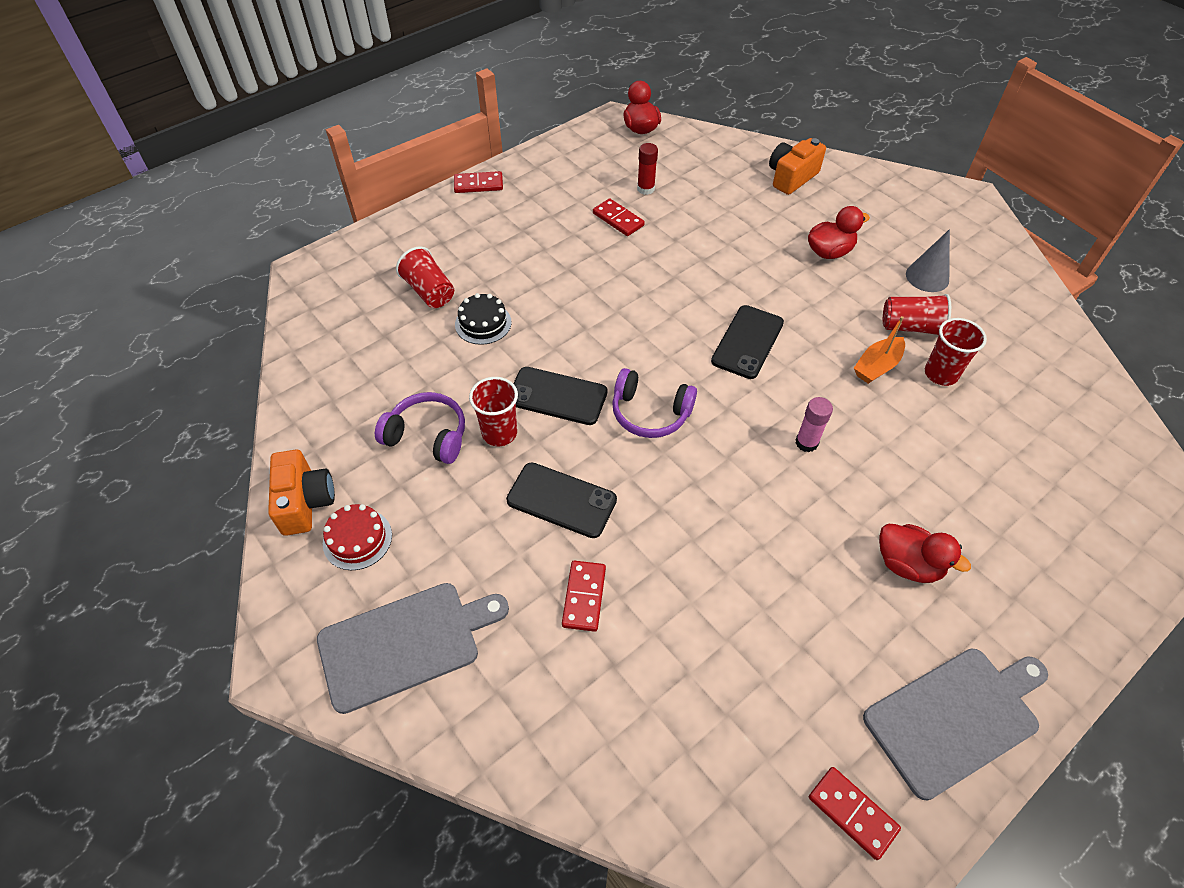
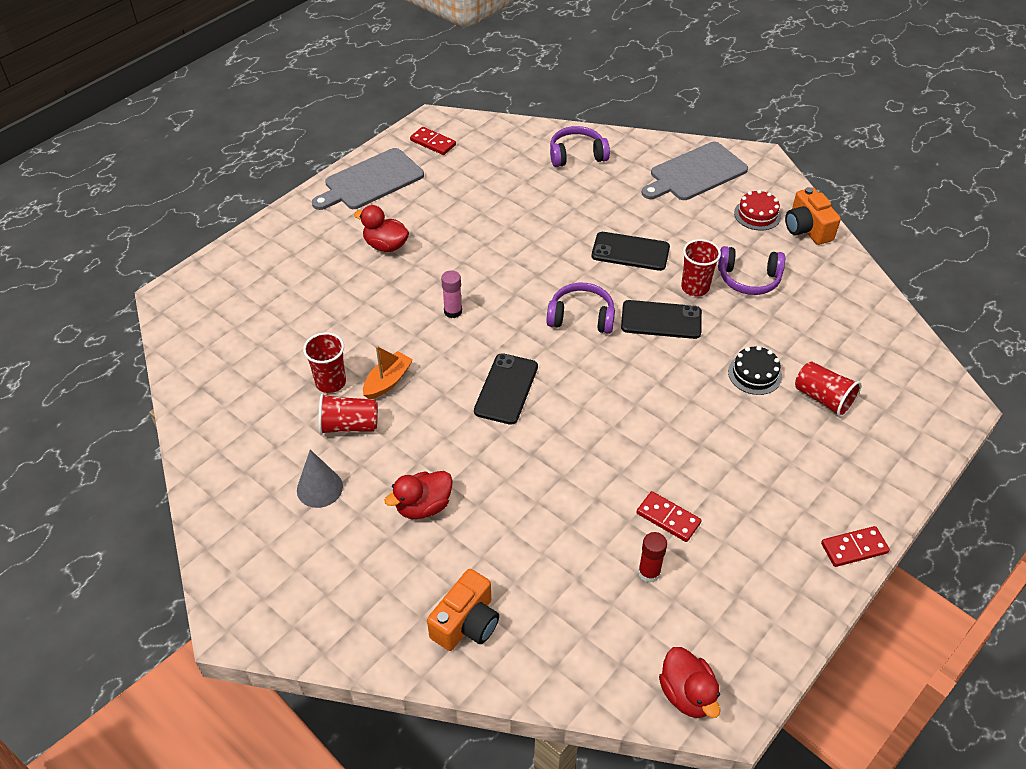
camera: 170 degrees right, 5 degrees down
red domino [562,561,606,632] -> none
none -> purple headphones [550,126,610,167]

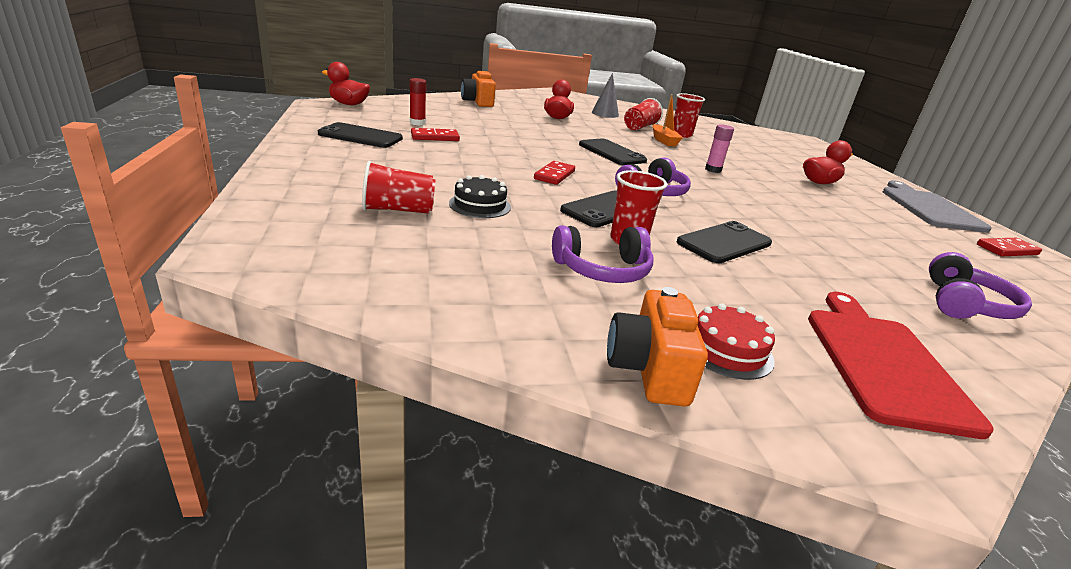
camera: 125 degrees right, 20 degrees down
grey cutting board [642,142,748,200] -> red cutting board [808,292,994,439]
purple headphones [718,246,785,295] -> purple headphones turned 150 degrees counterclockwise [552,226,653,283]
orange camera [785,187,841,245] -> orange camera turned 105 degrees counterclockwise [607,287,708,407]
red domino [821,526,890,567] -> red domino moved to [534,161,575,185]
none -> black phone [318,122,403,148]

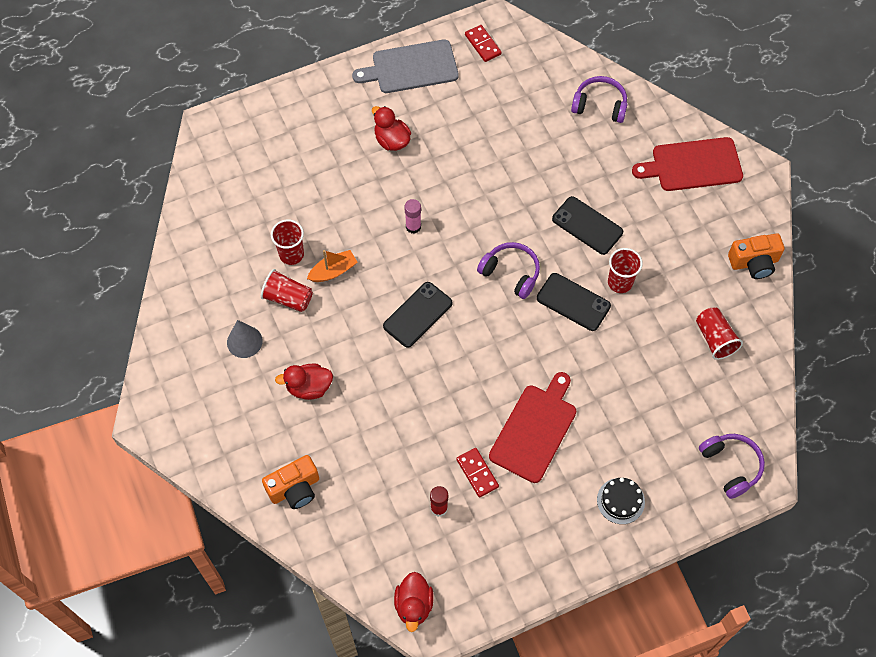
camera: 100 degrees left, 35 degrees up
black phone [318,122,403,148] -> none
red cup [362,161,435,214] -> red cup moved to [696,307,743,360]
black cake [449,175,511,218] -> black cake moved to [597,478,645,524]
red domino [534,161,575,185] -> none
purple headphones [552,226,653,283] -> purple headphones moved to [699,434,765,499]
red cake [698,303,775,380] -> none
none -> red cutting board [489,372,576,483]

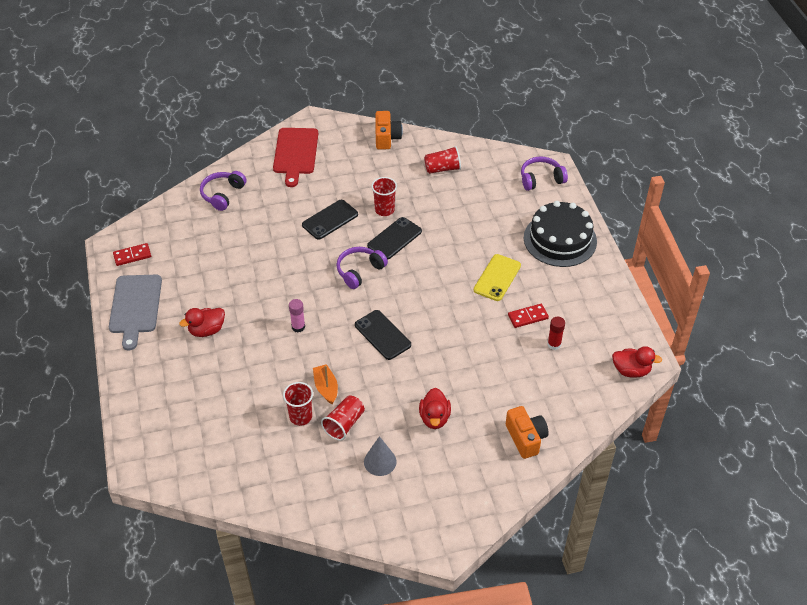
camera: 80 degrees left, 15 degrees down
red cutting board [489,372,576,483] -> yellow phone [474,254,521,301]
black cake [597,478,645,524] -> black cake [524,201,597,267], size x2.07

